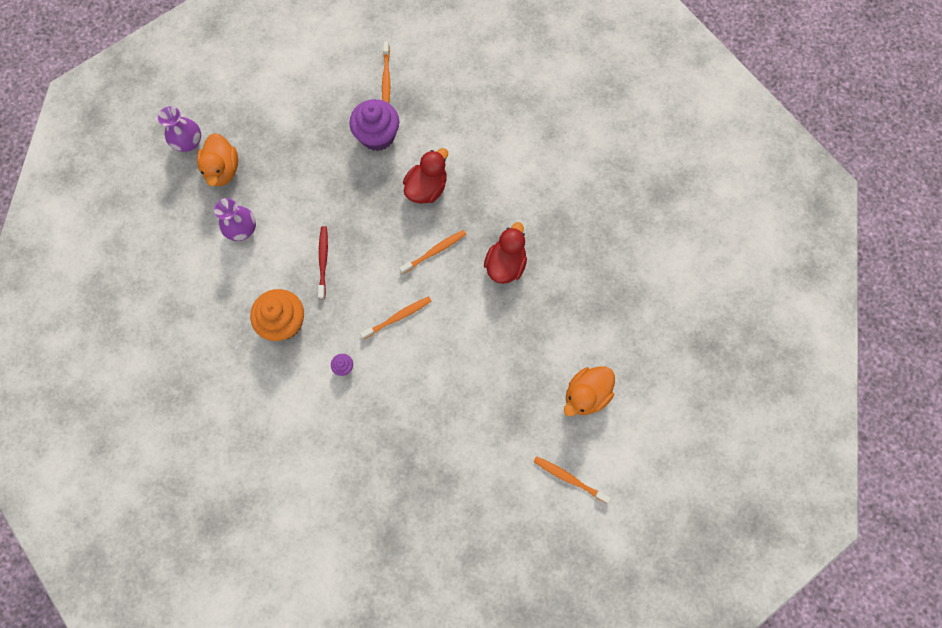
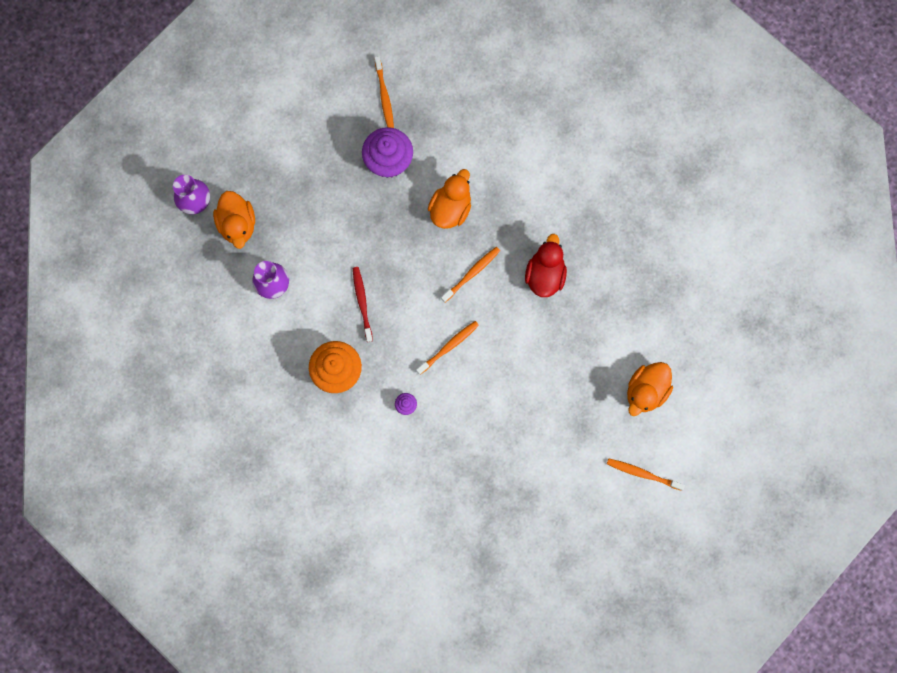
camera: 10 degrees left, 5 degrees up
red duck [403,148,448,204] -> orange duck [428,169,471,229]

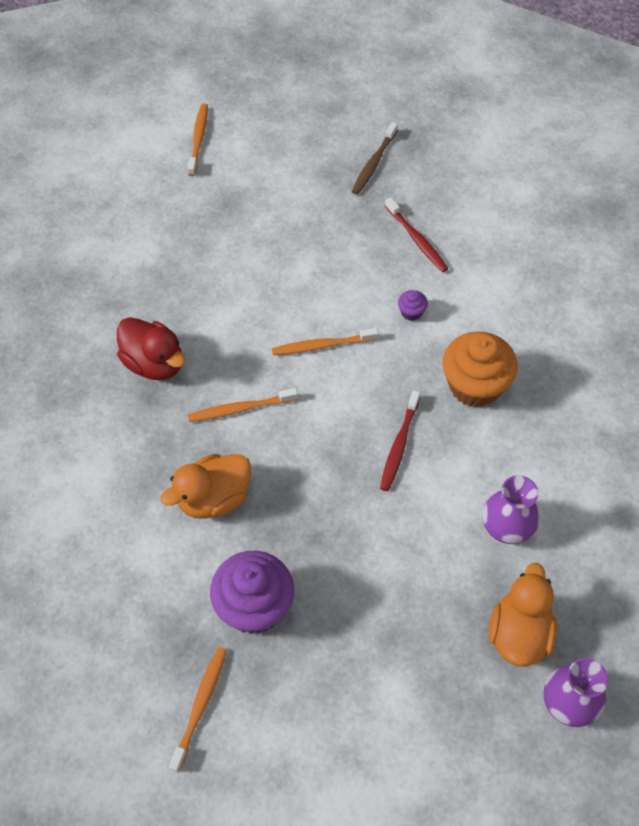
camera: 150 degrees left, 20 degrees down
red duck [525,234,567,297] -> red duck turned 90 degrees counterclockwise [117,317,186,380]
orange toothbrush [607,459,685,491] -> orange toothbrush turned 135 degrees counterclockwise [187,103,208,176]
orange duck [627,362,673,416] -> none
none -> brown toothbrush [352,122,398,195]
none -> red toothbrush [385,197,449,272]

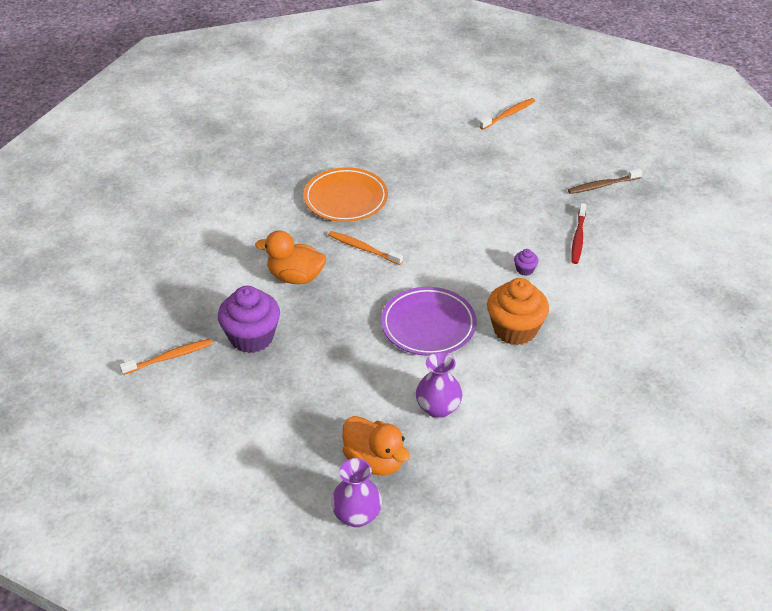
camera: 45 degrees right, 15 degrees down
red duck [117,317,186,380] -> orange plate [303,167,388,222]
orange toothbrush [272,328,379,355] -> none
red toothbrush [380,390,420,491] -> purple plate [381,287,477,356]
orange duck [489,563,557,667] -> orange duck turned 75 degrees clockwise [342,416,410,476]

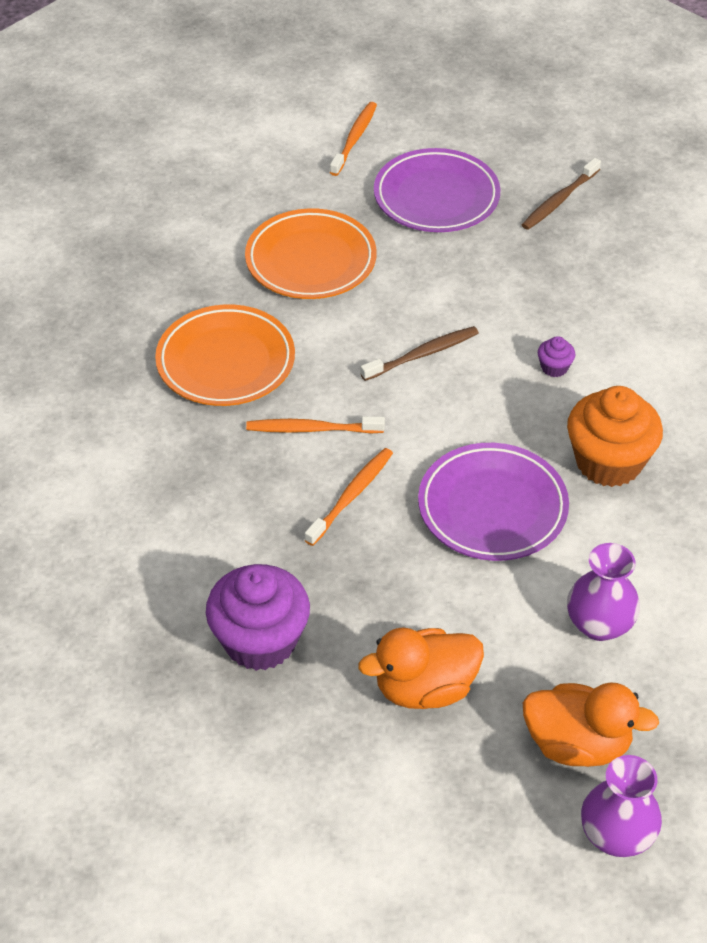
camera: 30 degrees left, 5 degrees up
orange toothbrush [119,339,213,375] -> orange toothbrush moved to [305,448,393,546]
orange duck [255,231,326,284] -> orange duck moved to [358,627,484,709]
red toothbrush [572,203,586,264] -> none
none -> orange plate [245,208,377,299]
none -> brown toothbrush [361,326,479,381]
none -> purple plate [374,148,501,232]

